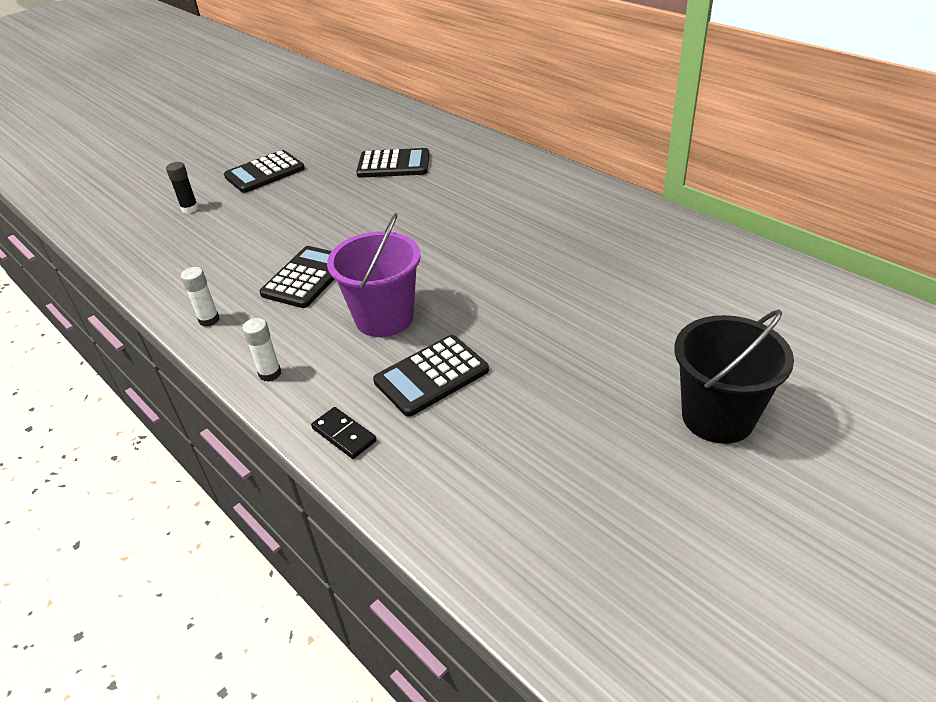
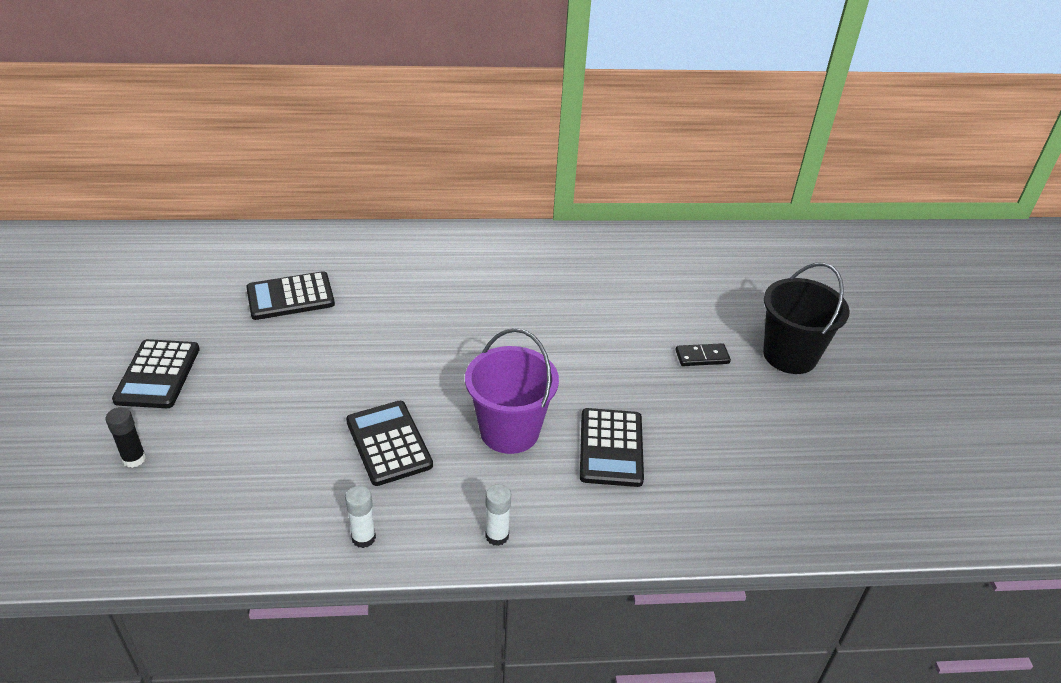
camera: 55 degrees left, 0 degrees up
black domino [311,407,377,459] -> black domino moved to [676,343,731,366]
black calculator [356,148,430,178] -> black calculator turned 150 degrees counterclockwise [246,271,335,320]

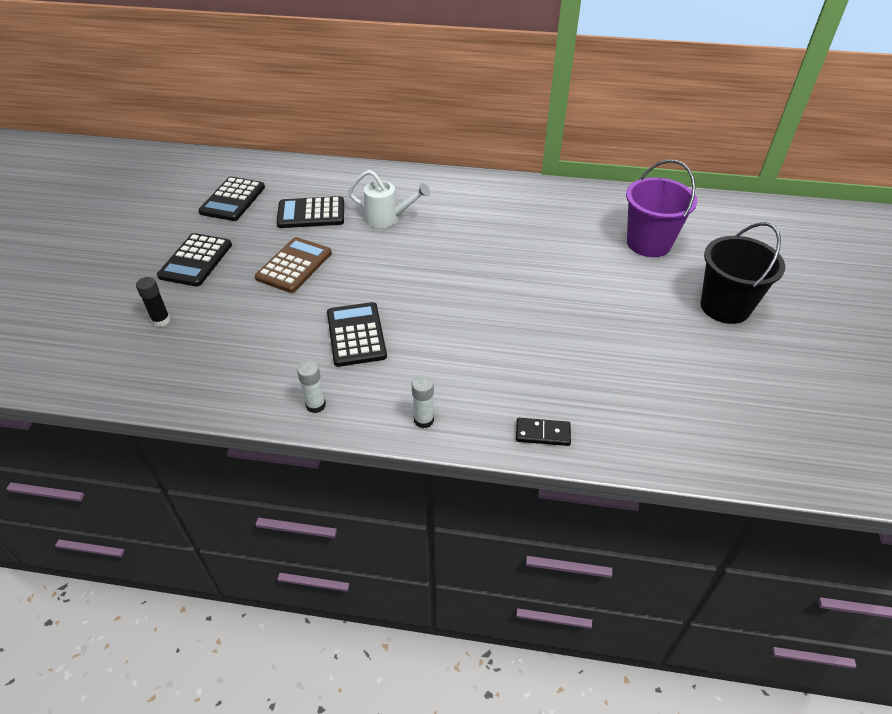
camera: 15 degrees right, 5 degrees up
purple bucket [465,328,559,454] -> purple bucket moved to [626,160,697,257]
black calculator [580,408,644,487] -> black calculator moved to [198,177,265,221]
black domino [676,343,731,366] -> black domino moved to [516,418,571,446]
none -> brown calculator [255,237,332,293]
none -> white watering can [348,170,430,228]

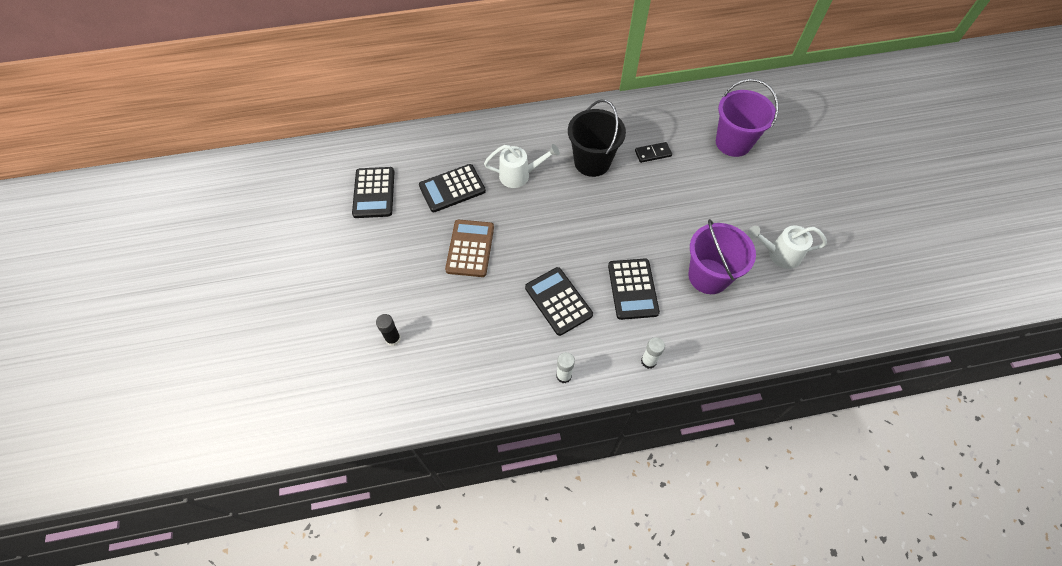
camera: 20 degrees left, 15 degrees up
black calculator [157,233,232,287] -> black calculator moved to [608,259,660,320]
black domino [516,418,571,446] -> black domino moved to [635,142,672,163]
black bucket [701,222,785,324] -> black bucket moved to [568,100,626,177]
none -> purple bucket [689,219,756,294]
none -> white watering can [748,225,827,269]

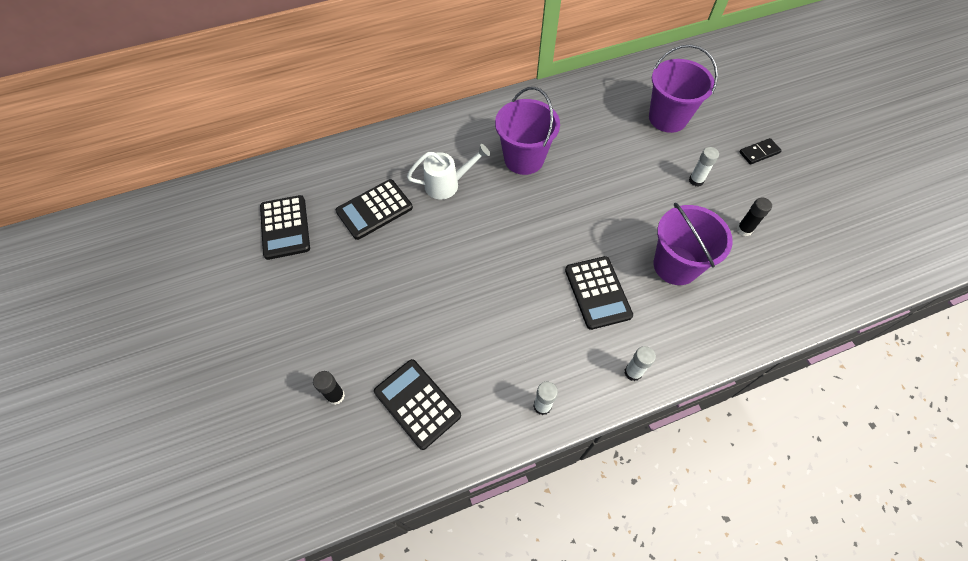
camera: 10 degrees left, 0 degrees up
brown calculator [445,220,494,277] -> none
black calculator [525,267,593,336] -> black calculator moved to [374,359,461,450]
black bucket [568,100,626,177] -> purple bucket [495,87,560,175]
black domino [635,142,672,163] -> black domino moved to [740,138,782,165]
white watering can [748,225,827,269] -> black glue stick [737,198,772,236]
none -> white glue stick [689,147,719,187]

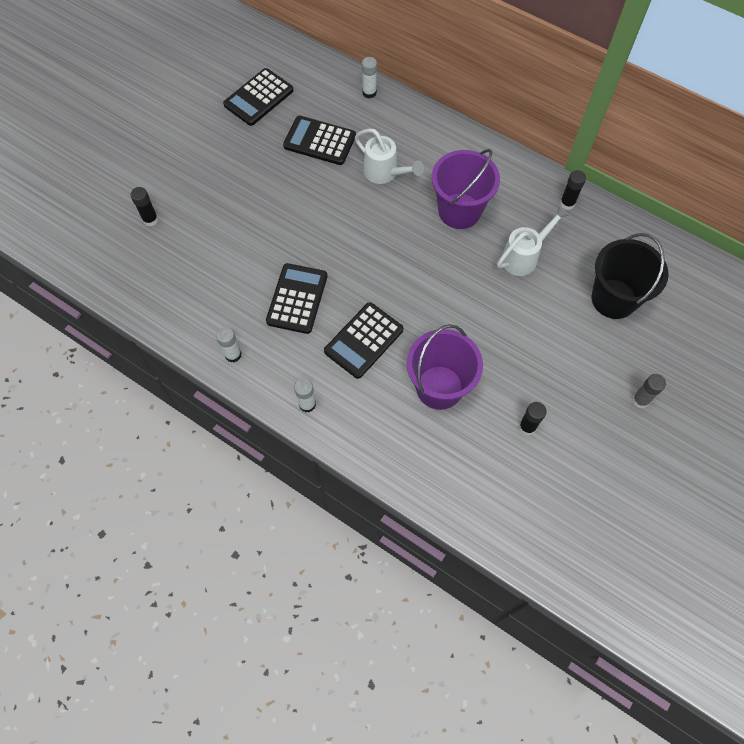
camera: 55 degrees right, 5 degrees up
black calculator [374,359,461,450] -> black calculator moved to [266,263,327,334]
purple bucket [649,45,718,133] -> black bucket [591,233,669,319]
white glue stick [689,147,719,187] -> white glue stick moved to [362,57,377,98]
black domino [740,138,782,165] -> grey glue stick [632,374,666,408]
none -> white watering can [497,205,569,276]
none -> black glue stick [560,170,586,210]

